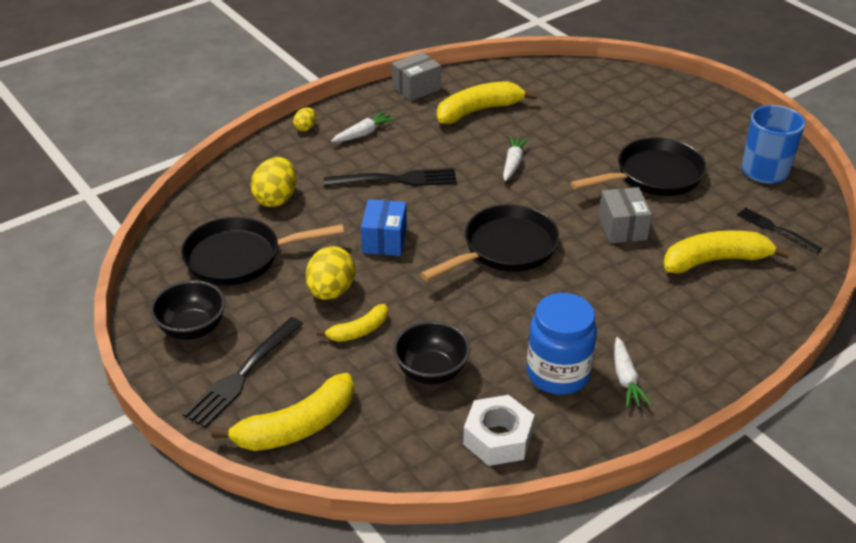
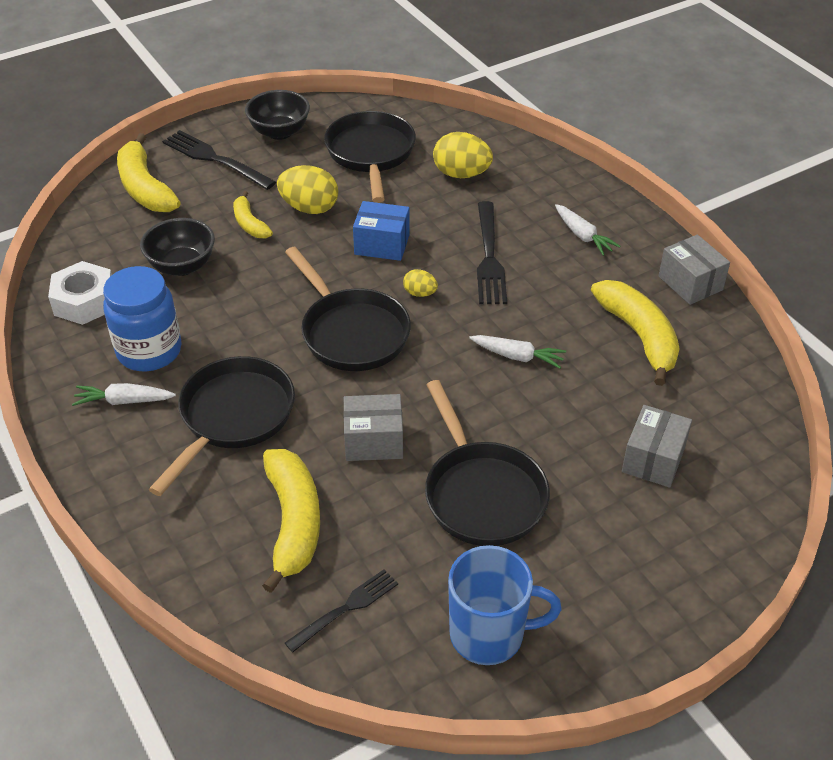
camera: 95 degrees right, 5 degrees up
yellow egg [293,107,316,132] -> yellow egg moved to [403,269,438,297]
none -> black pan [148,356,295,496]
none -> grey box [622,405,692,488]

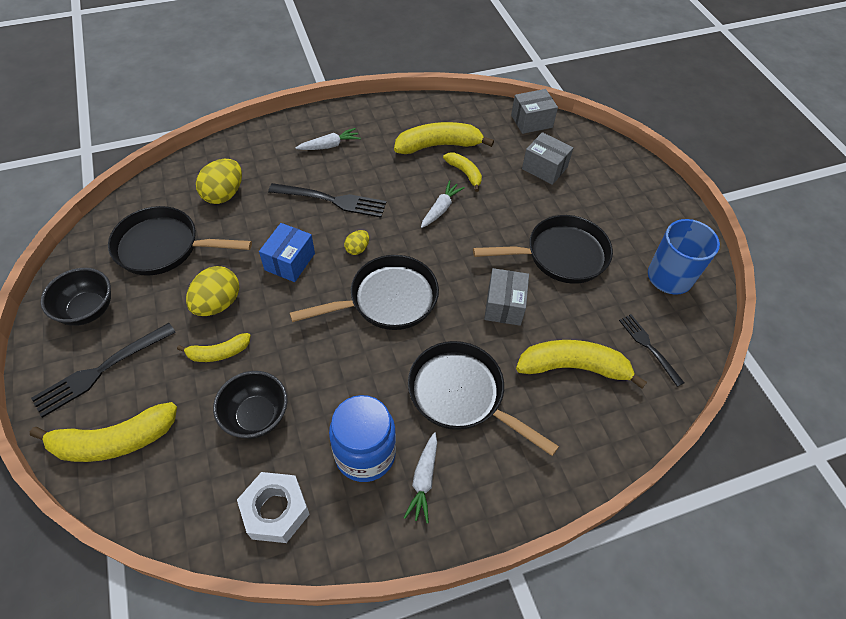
camera: 80 degrees left, 10 degrees up
grey box [659,234,730,305] -> grey box moved to [511,89,558,134]
none -> yellow banana [443,153,482,192]

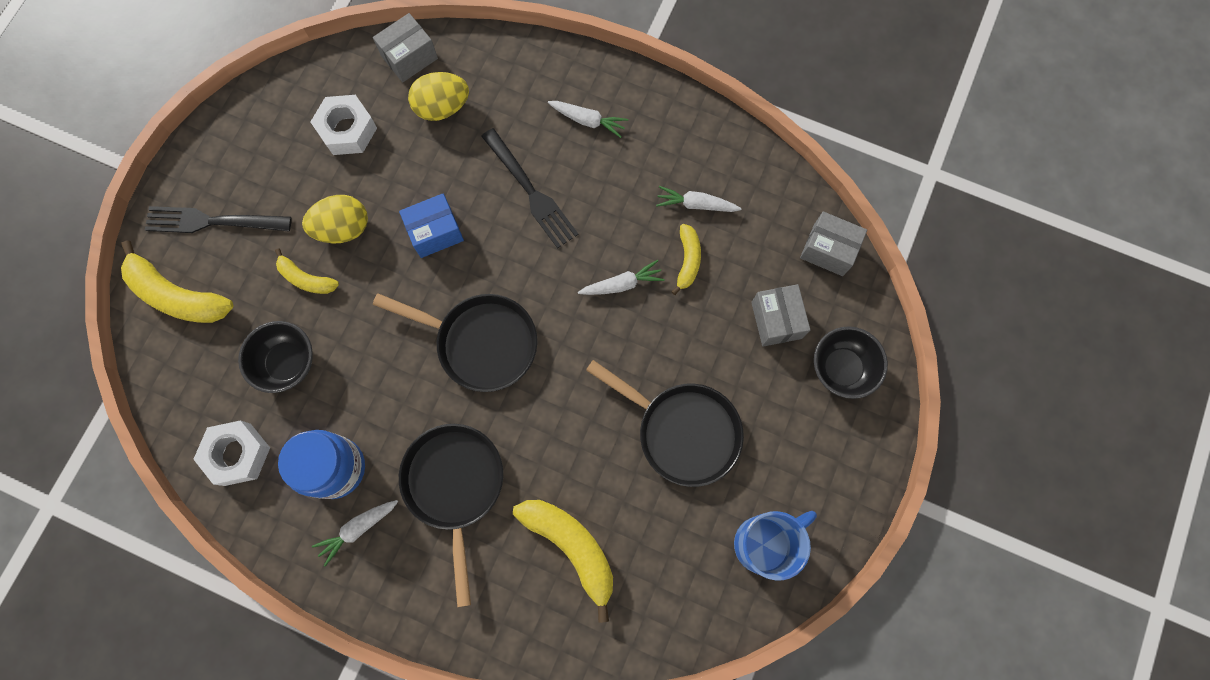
camera: 45 degrees right, 20 degrees up
black bowl [41,268,111,326] -> black bowl moved to [814,326,888,399]
black pan [108,206,252,276] -> white nut [310,95,377,155]
yellow egg [344,230,369,255] -> none
yellow banana [394,122,494,154] -> white carrot [656,186,742,212]
grey box [484,268,529,326] -> grey box moved to [373,13,438,82]
black fork [619,314,684,387] -> none

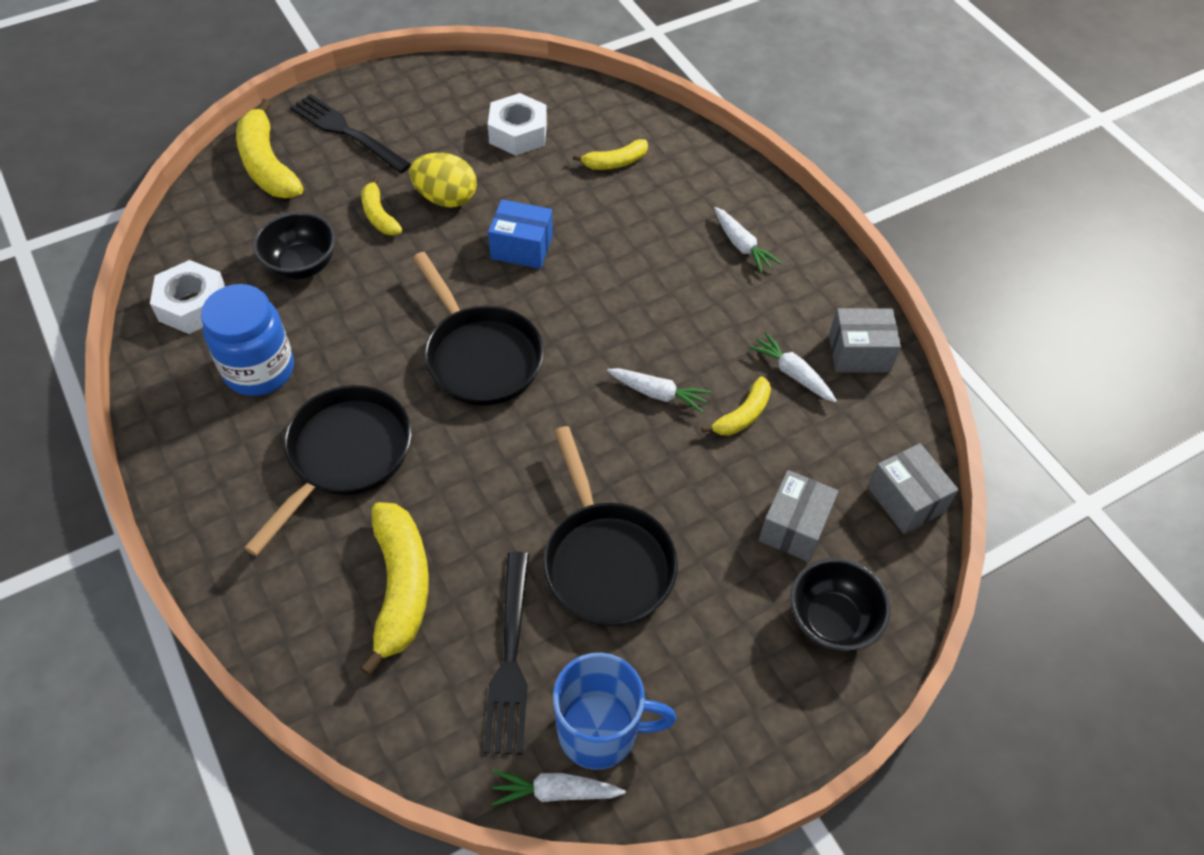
camera: 35 degrees right, 20 degrees down
white carrot [312,500,398,566] -> white carrot moved to [491,770,625,806]
grey box [373,13,438,82] -> grey box moved to [829,308,901,372]
yellow egg [408,72,469,121] -> yellow banana [573,139,648,170]
black fork [481,128,579,249] -> black fork moved to [484,552,529,755]

